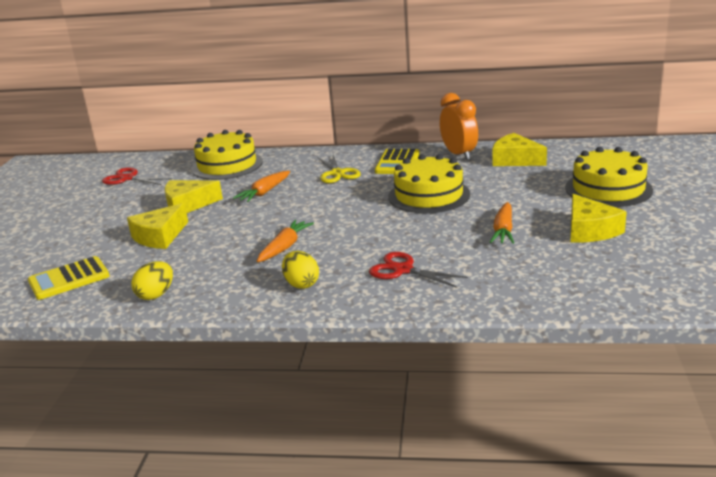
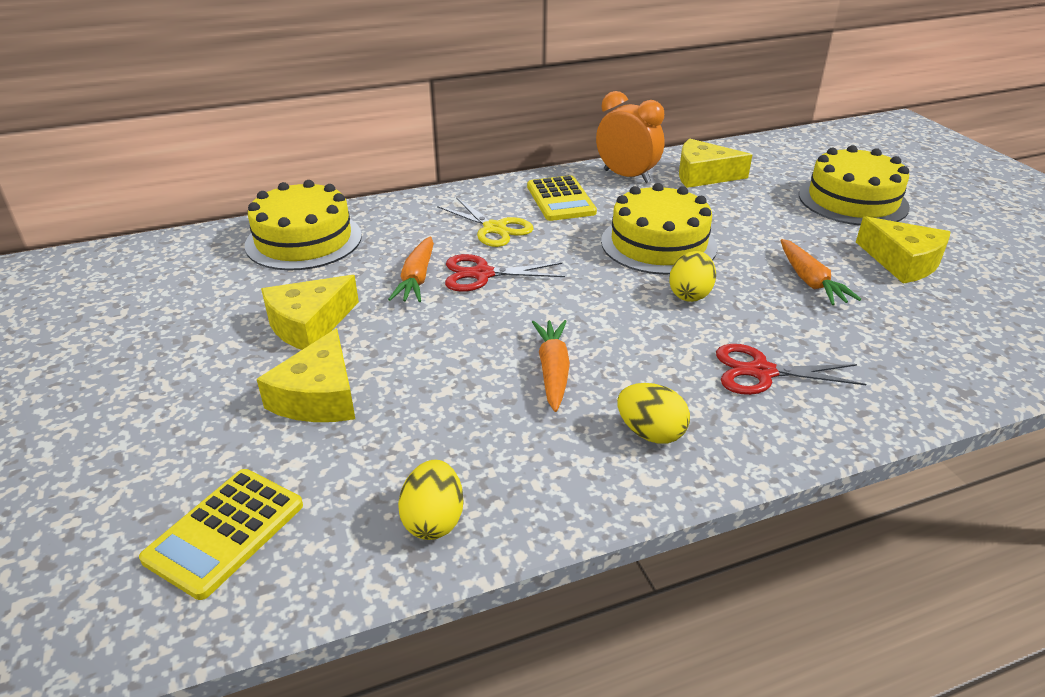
camera: 30 degrees left, 10 degrees up
red scissors [102,167,171,185] -> red scissors moved to [445,254,565,292]
none -> yellow egg [669,251,716,302]

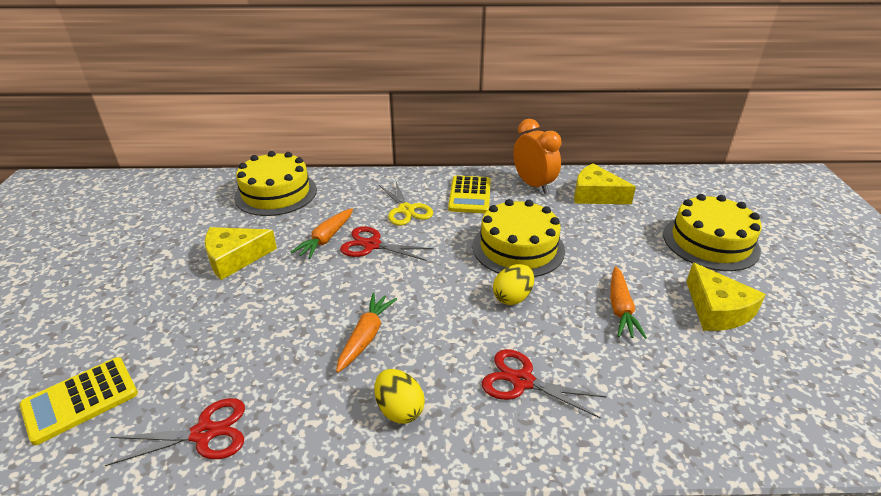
camera: 20 degrees right, 0 degrees up
yellow cheese [257,328,355,422] -> none
yellow egg [398,460,464,540] -> red scissors [105,398,245,466]

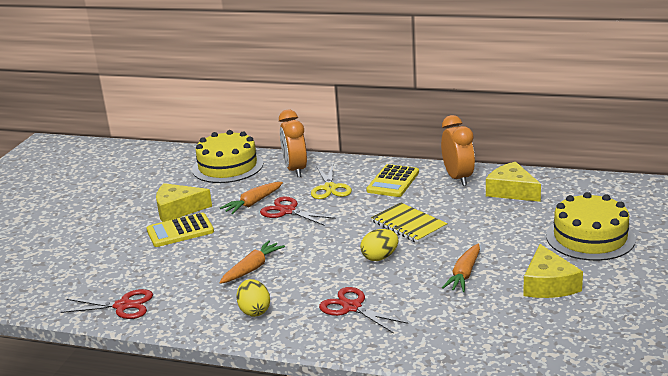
camera: 20 degrees right, 10 degrees down
yellow calculator [19,357,138,445] -> yellow calculator moved to [146,213,214,247]
yellow cake [472,199,565,277] -> yellow notebook [371,202,448,243]
none -> orange clock [279,110,307,177]

